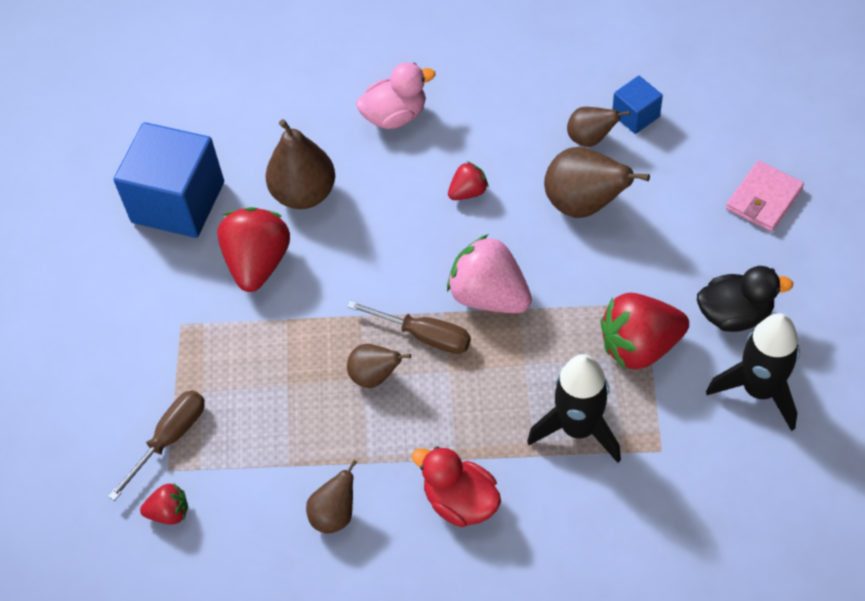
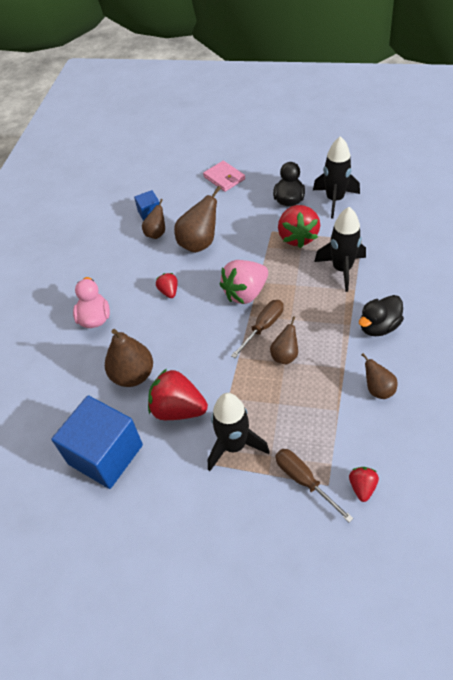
camera: 75 degrees left, 5 degrees down
red duck [412,446,501,527] -> black duck [359,295,404,336]
none -> black rocket [208,393,270,471]

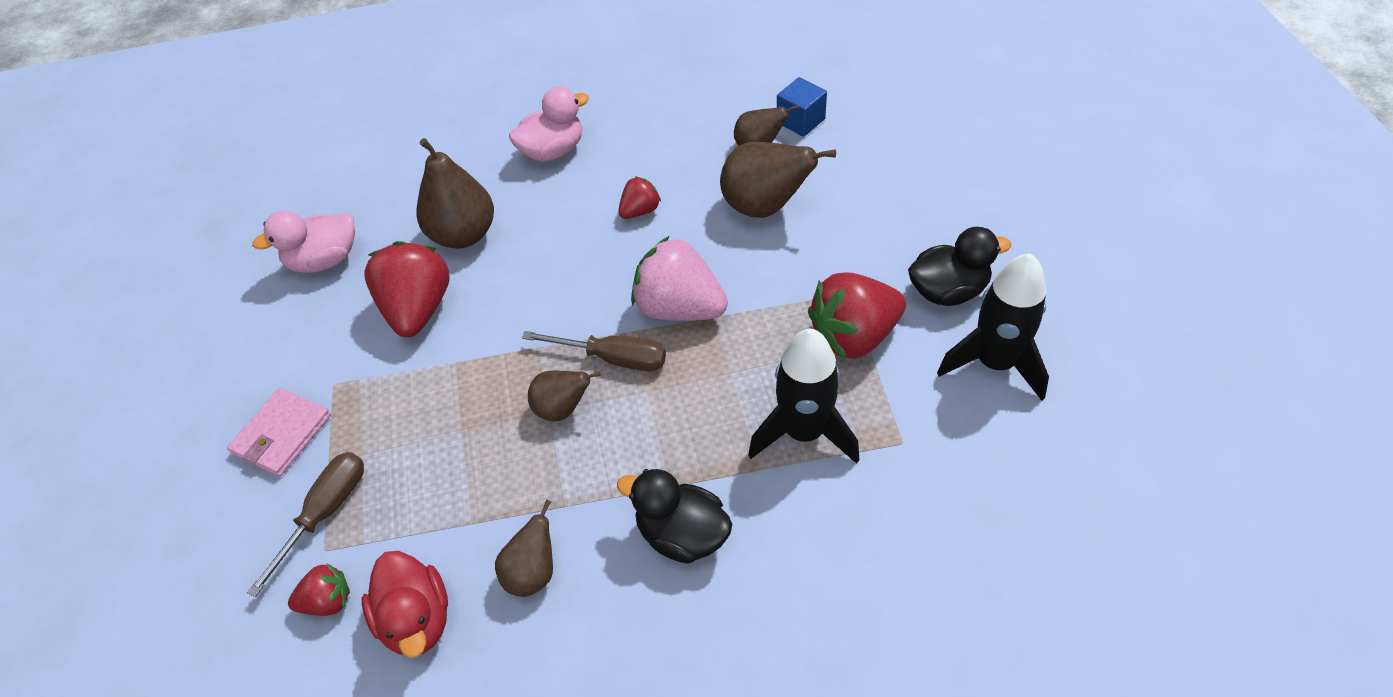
camera: 65 degrees right, 0 degrees up
blue cube [51,395,143,489] -> pink duck [252,210,355,273]
pink wallet [203,161,245,192] -> pink wallet moved to [227,388,331,477]
black rocket [208,393,270,471] -> none
none -> red duck [362,551,448,658]

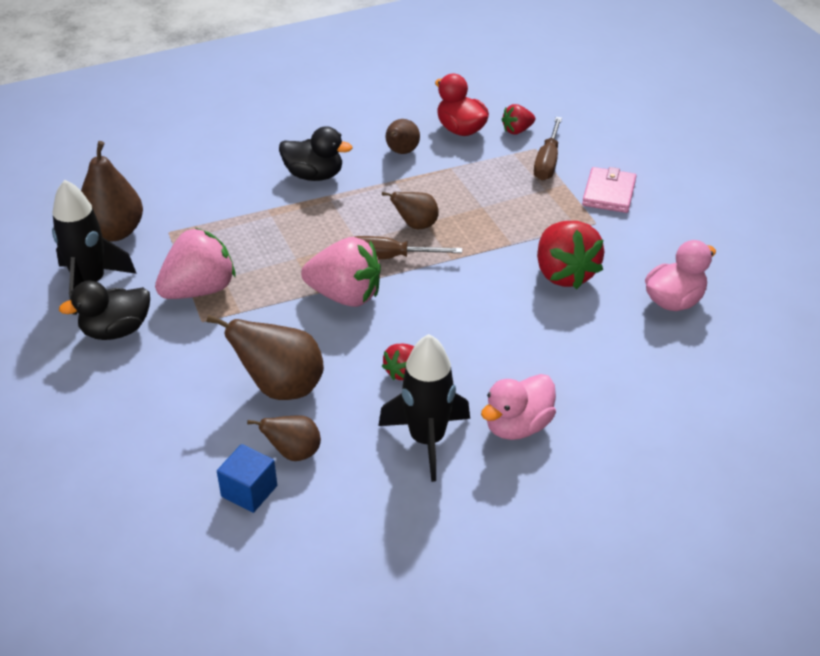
camera: 165 degrees right, 10 degrees down
brown pear [416,138,494,249] -> brown pear moved to [81,141,143,241]
black rocket [748,329,859,464] -> black rocket moved to [378,334,470,482]
red strawberry [808,272,906,359] -> pink strawberry [155,228,235,299]

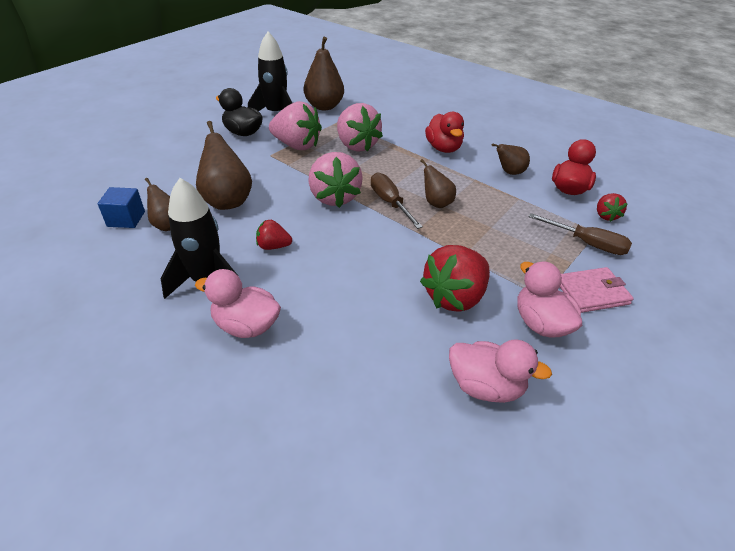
camera: 60 degrees right, 0 degrees up
black duck [279,126,352,181] -> red duck [425,112,464,153]
red strawberry [501,104,535,134] -> red strawberry turned 120 degrees counterclockwise [597,193,628,222]
brown screwdriver [534,117,562,180] -> brown screwdriver turned 135 degrees counterclockwise [528,213,632,255]
none -> pink strawberry [337,103,383,152]
none -> pink duck [517,262,582,338]

